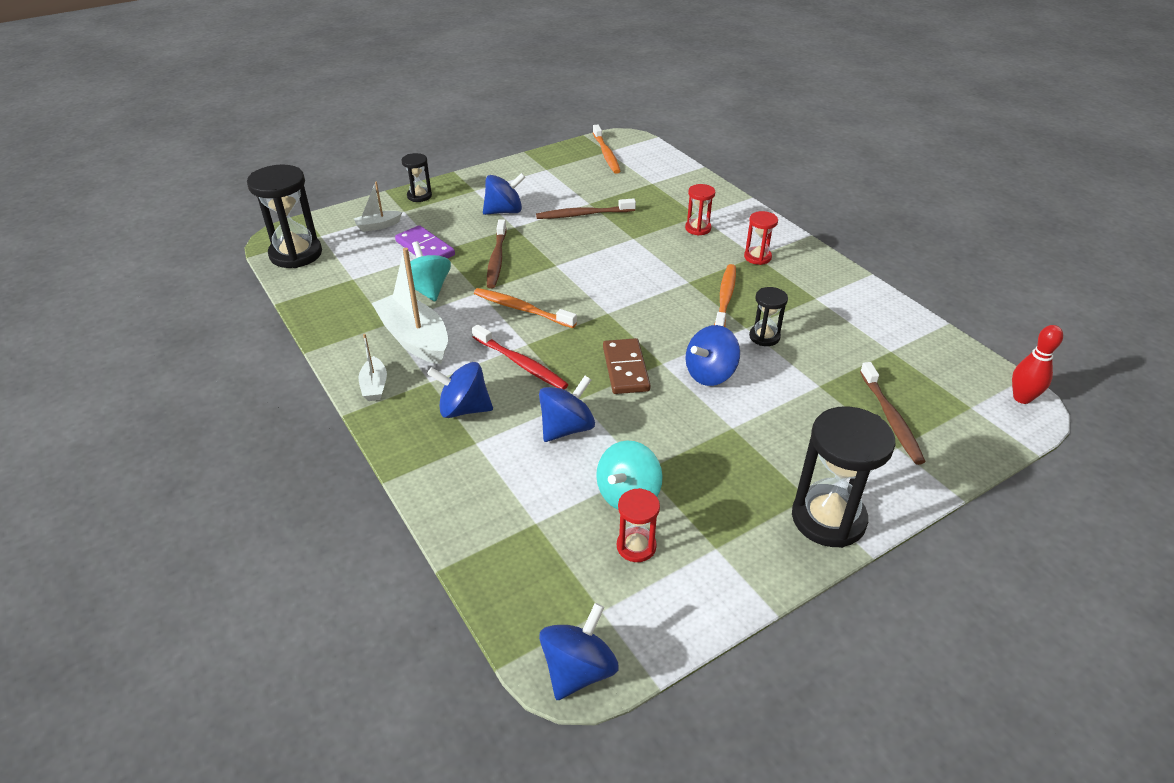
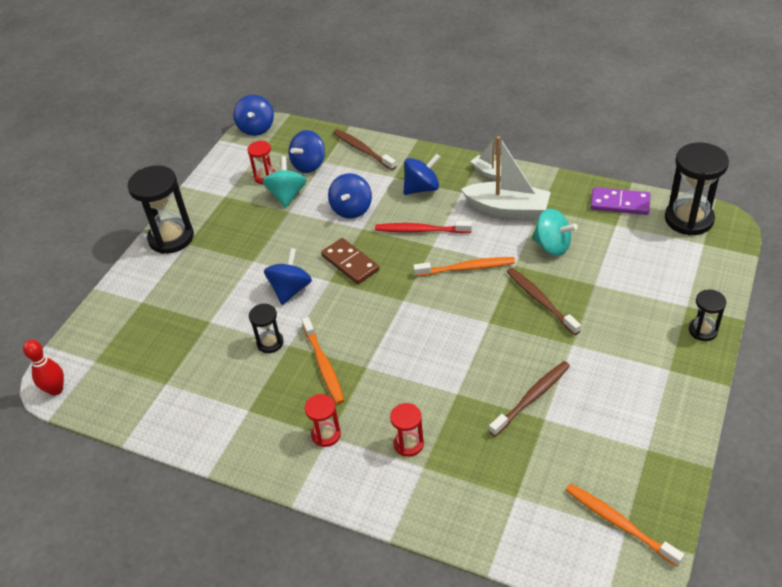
camera: 150 degrees right, 5 degrees up
white boat [354,181,402,232] -> none
purple domino [395,225,455,259] -> purple domino moved to [590,187,650,215]
blue spinning top [483,173,525,215] -> blue spinning top moved to [289,130,325,173]
brown toothbrush [860,362,926,465] -> brown toothbrush moved to [333,129,396,170]

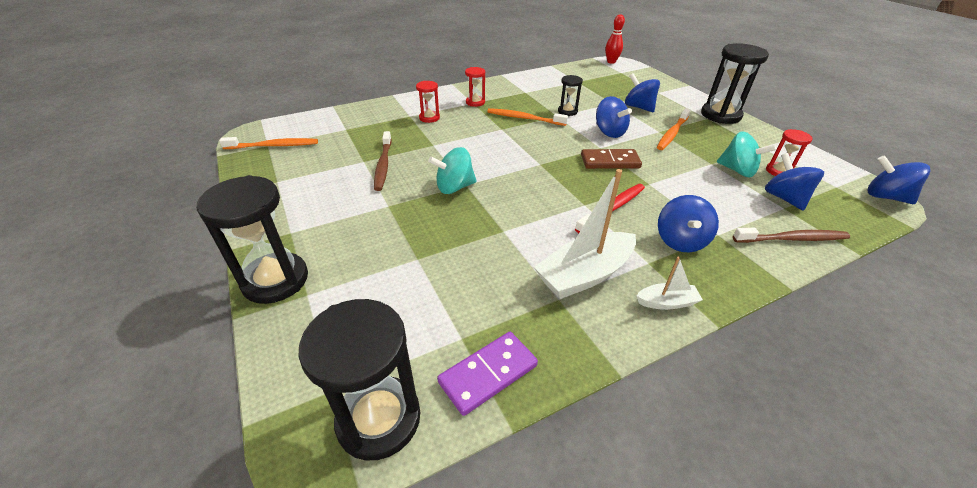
camera: 125 degrees right, 5 degrees down
blue spinning top [328,173,372,219] -> blue spinning top moved to [625,73,660,112]
orange toothbrush [413,257,515,276] -> orange toothbrush moved to [657,108,691,150]
brown toothbrush [507,268,581,335] -> none
turquoise spinning top [532,209,578,256] -> turquoise spinning top moved to [428,147,477,194]
black hourglass [689,289,727,341] -> black hourglass [196,175,308,304], size x1.90

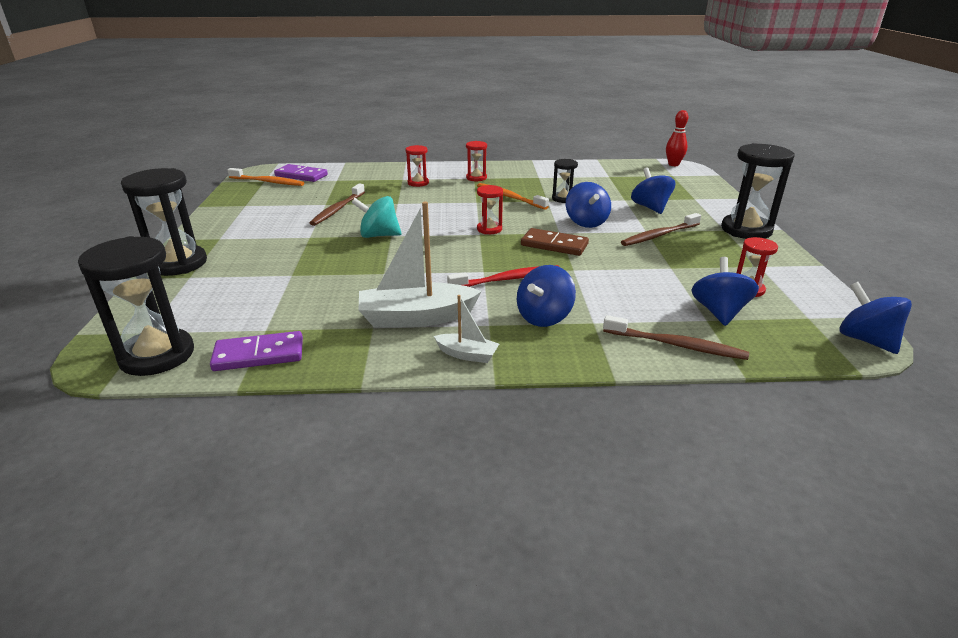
camera: 25 degrees right, 10 degrees down
orange toothbrush [657,108,691,150] -> brown toothbrush [621,213,701,246]
turquoise spinning top [717,131,777,178] -> none
none -> purple domino [274,164,328,182]
none -> red hourglass [477,185,503,234]

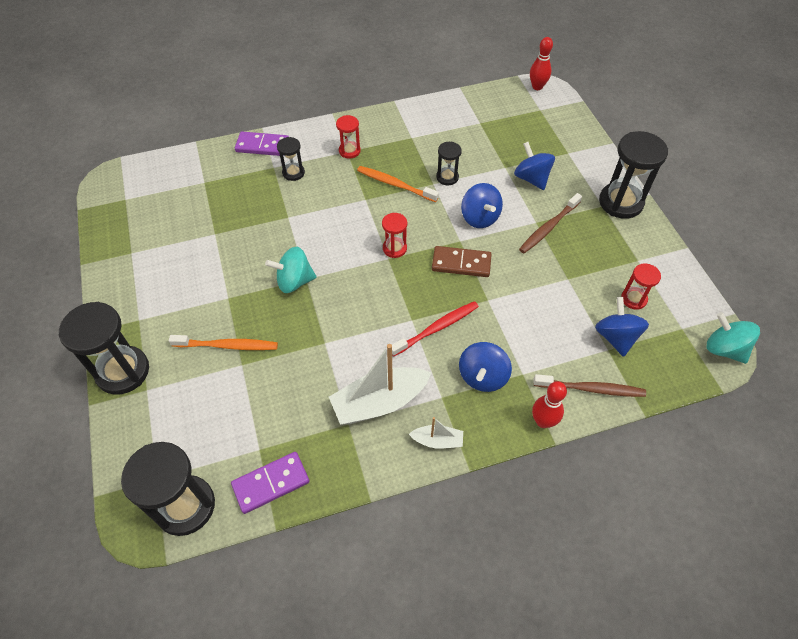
camera: 15 degrees left, 25 degrees up
orange toothbrush [228,168,304,186] -> orange toothbrush moved to [169,335,278,350]
purple domino [274,164,328,182] -> purple domino moved to [235,132,289,156]
brown toothbrush [310,184,365,226] -> none
red hourglass [406,145,429,187] -> black hourglass [277,137,305,181]
blue spinning top [839,282,912,354] -> turquoise spinning top [707,312,760,364]
none -> red bowling pin [532,381,567,428]

